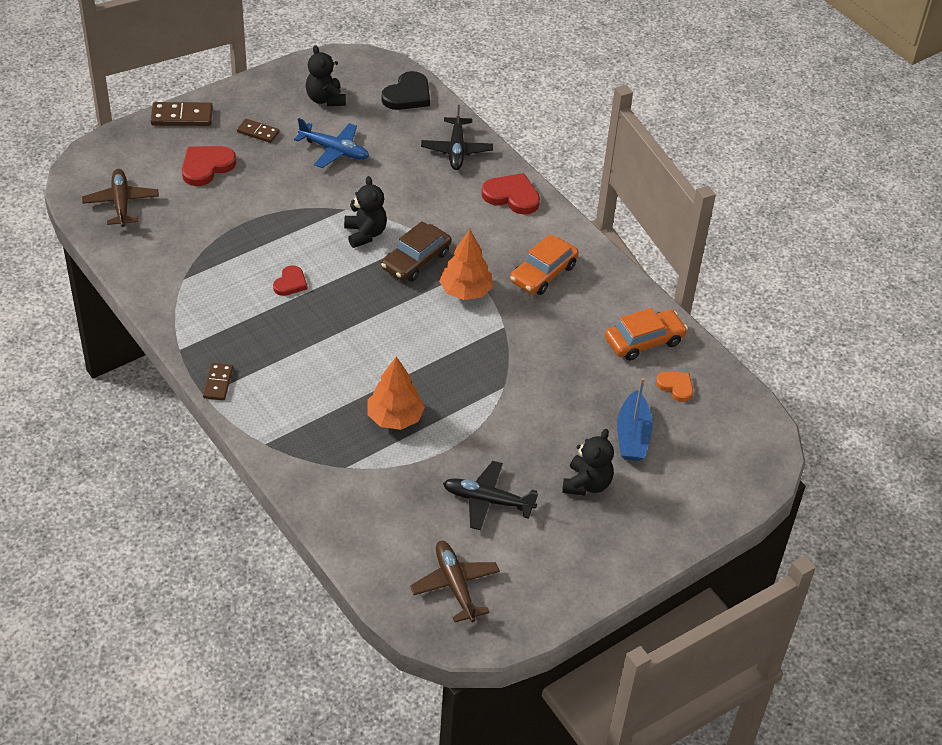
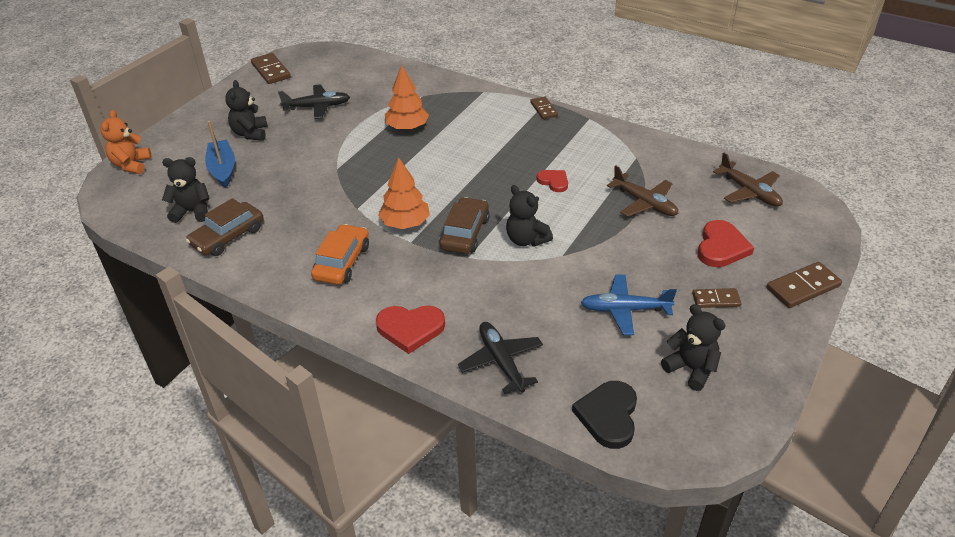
camera: 160 degrees right, 5 degrees down
red heart [273,265,308,296] -> red heart turned 135 degrees clockwise [537,170,568,192]
brown plane [410,541,500,622] -> brown plane moved to [607,165,678,217]
orange car [605,308,688,361] -> brown car [186,198,263,256]
orange heart [656,371,693,402] -> black teddy bear [162,157,210,223]
none -> orange teddy bear [100,110,152,174]
none -> brown domino [251,53,291,84]

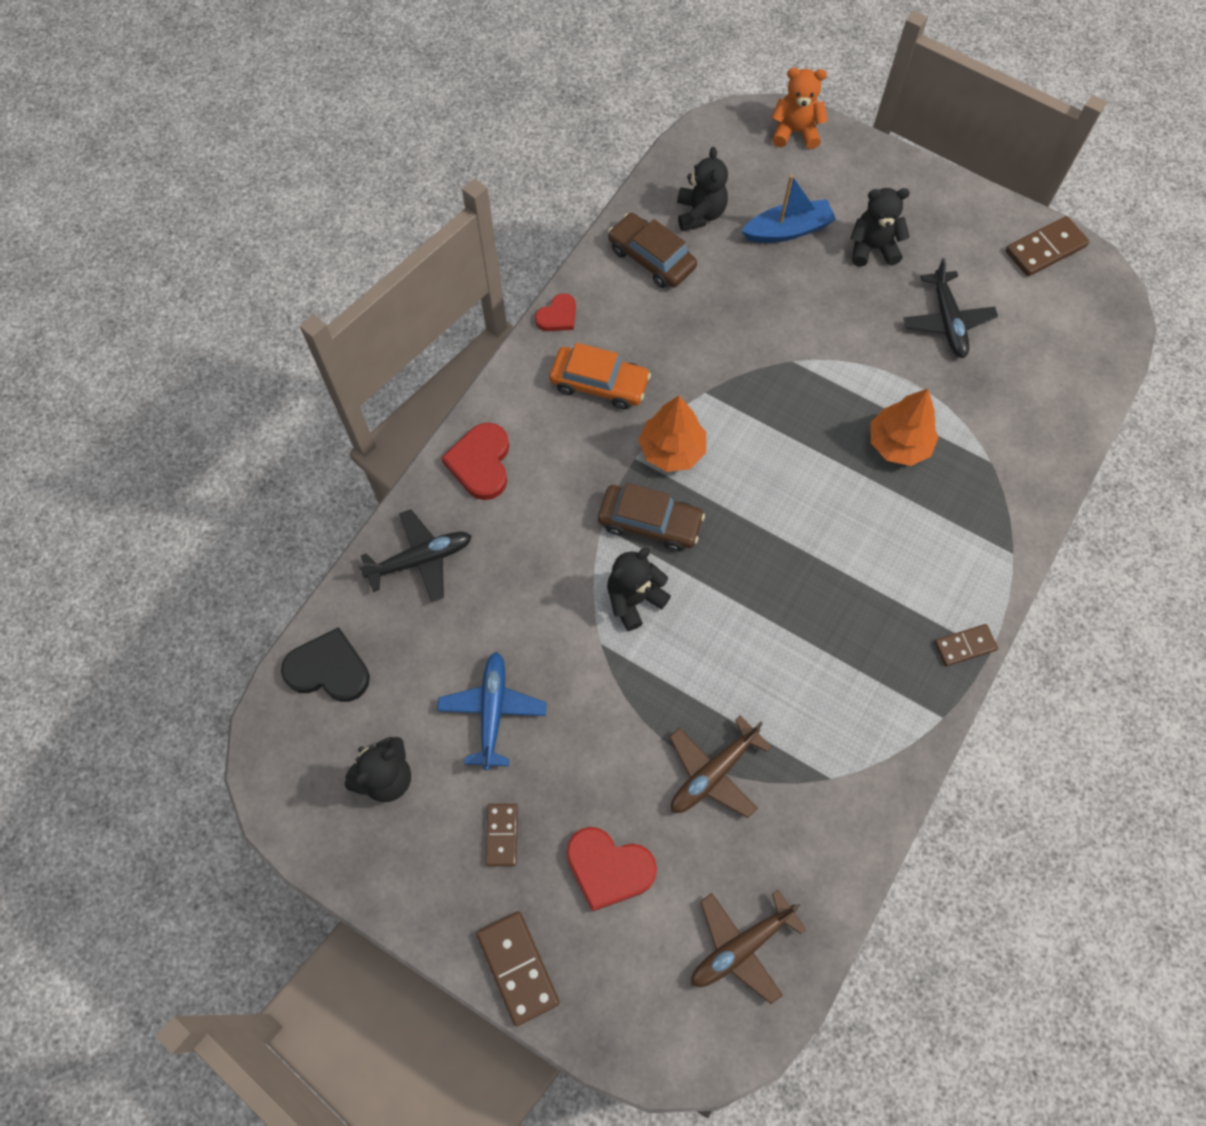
camera: 90 degrees right, 25 degrees up
red heart [537,170,568,192] -> red heart moved to [535,293,576,331]

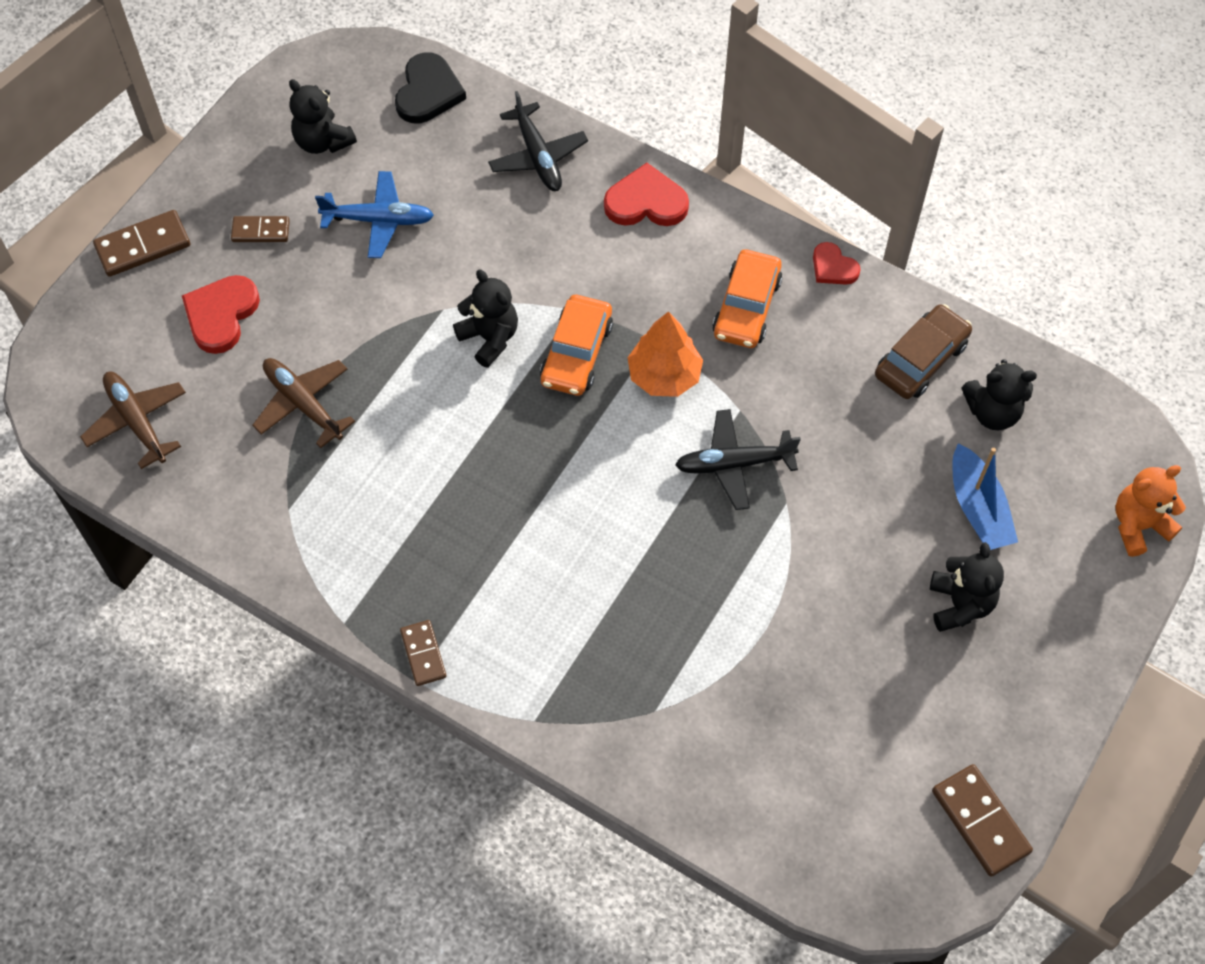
camera: 90 degrees right, 5 degrees down
brown car [598,483,705,552] -> orange car [540,295,613,396]
orange teddy bear [771,68,828,149] -> orange teddy bear turned 120 degrees counterclockwise [1115,465,1186,557]
orange tree [870,389,939,466] -> none
black plane [903,258,998,358] -> black plane moved to [675,409,801,510]

